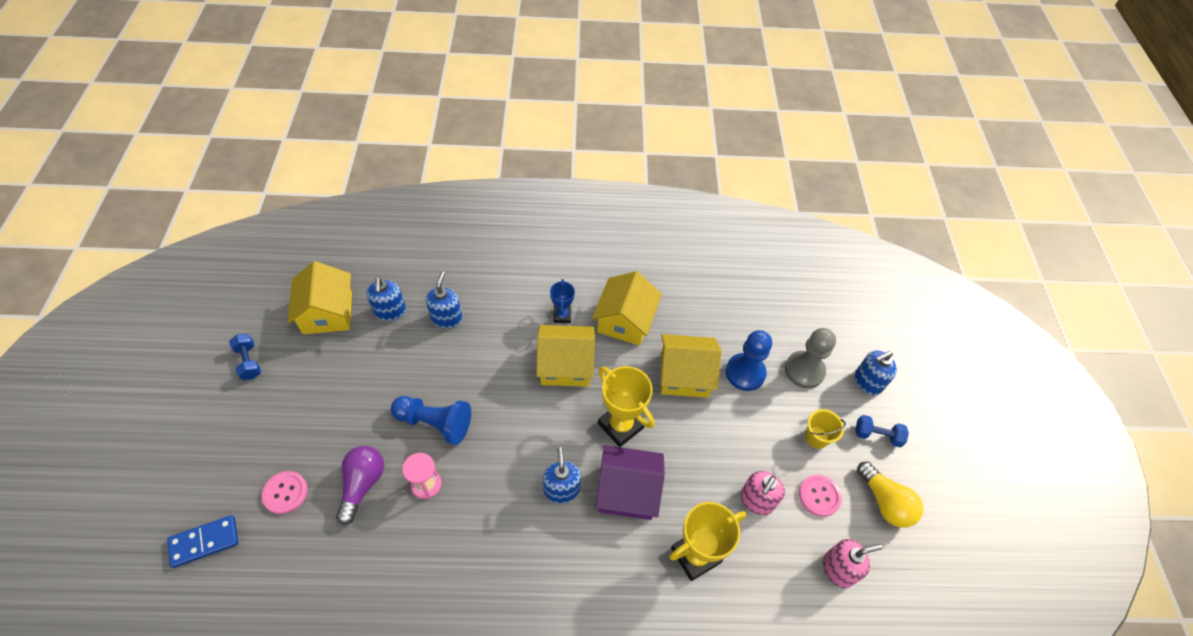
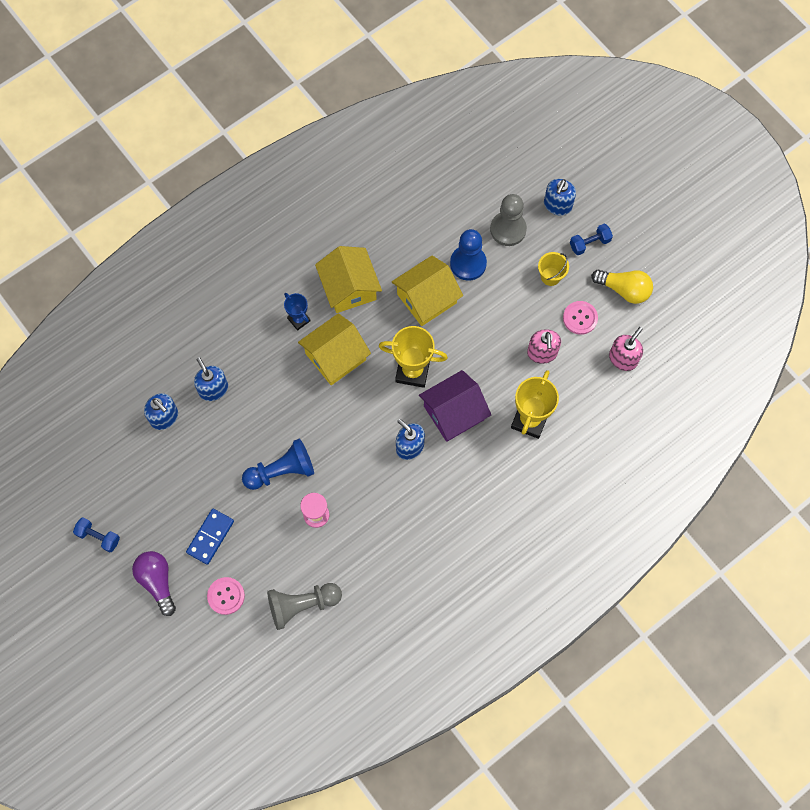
camera: 35 degrees left, 15 degrees up
blue domino [167,515,238,568] -> blue domino moved to [186,509,234,565]
yellow house [287,261,352,334] -> none
purple light bulb [336,446,384,525] -> purple light bulb moved to [132,551,176,616]
none -> grey pawn [267,583,342,630]

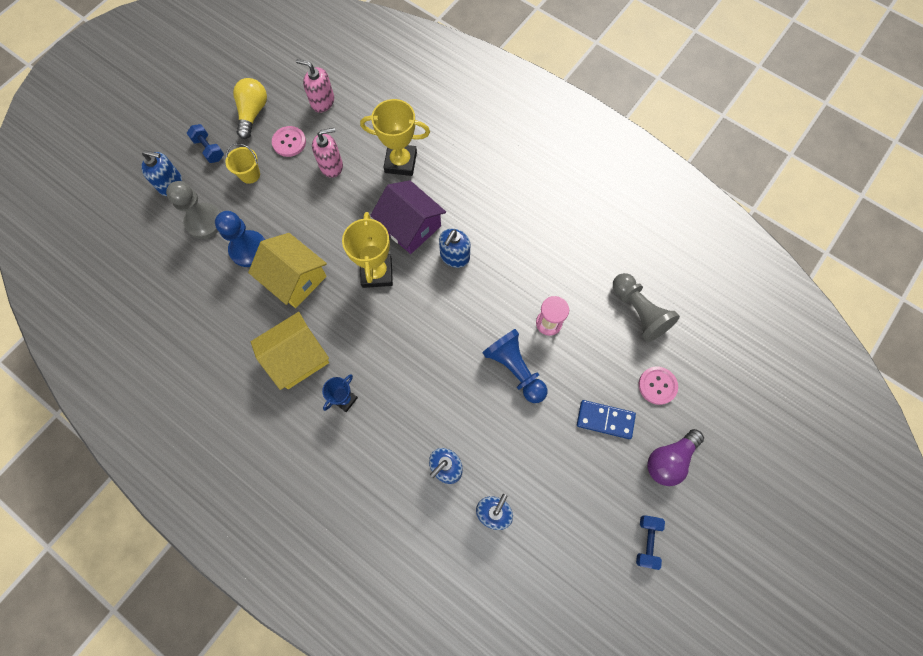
camera: 105 degrees left, 0 degrees up
yellow house [298,313,371,385] -> none

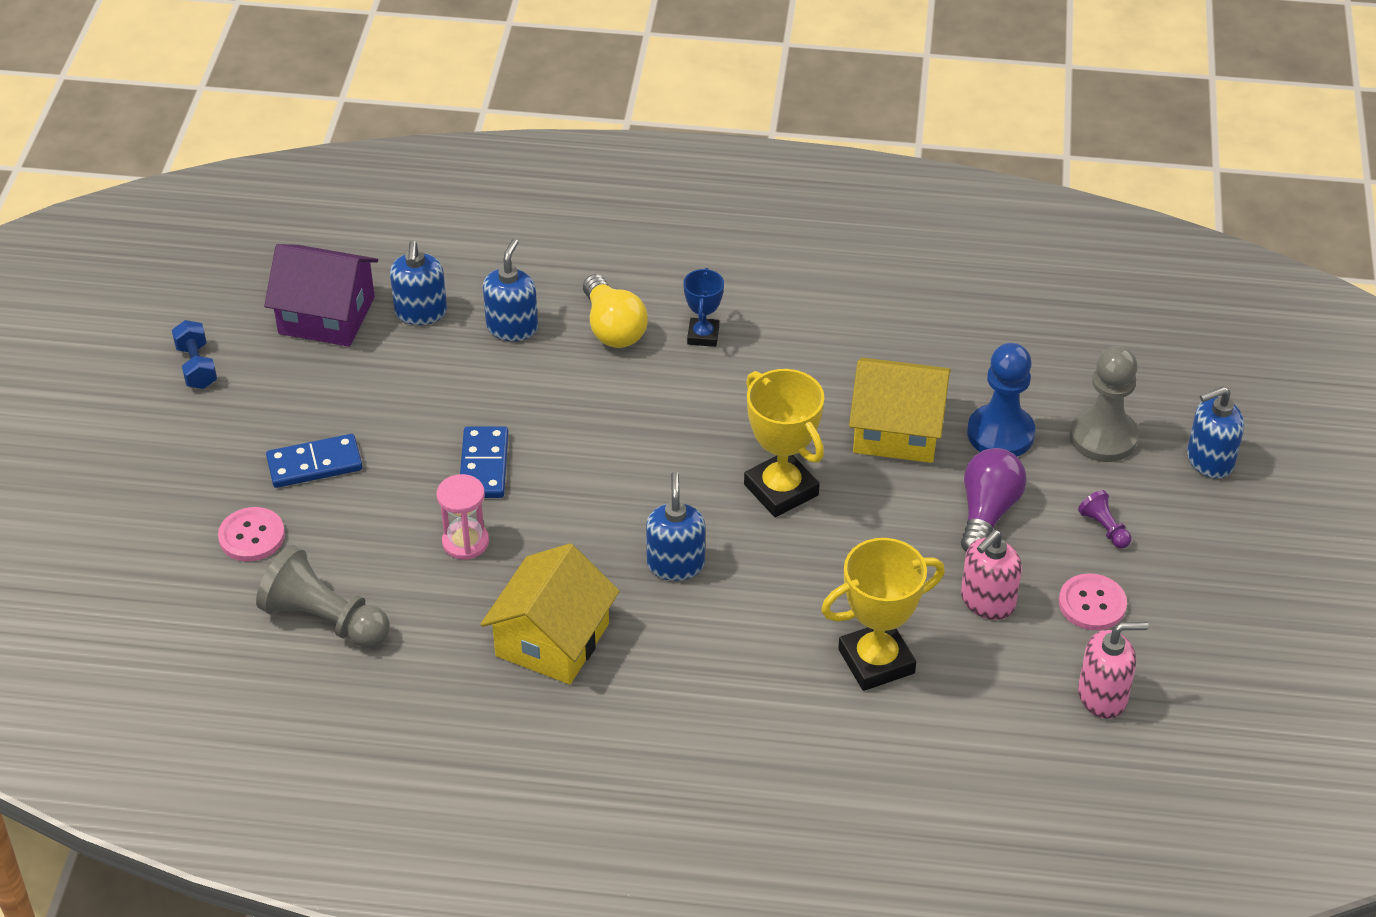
camera: 150 degrees right, 25 degrees down
blue dumbbell [187,124,224,163] -> none
yellow bucket [226,143,260,184] -> purple pawn [1078,490,1131,549]
yellow light bulb [233,78,267,139] -> yellow light bulb moved to [583,274,648,348]
yellow house [251,312,329,390] -> yellow house moved to [480,543,620,684]
purple house [370,180,446,254] -> purple house moved to [264,244,378,347]
blue pawn [482,329,547,403] -> blue domino [460,426,509,498]
purple light bulb [648,429,704,486] -> purple light bulb moved to [961,448,1027,552]

